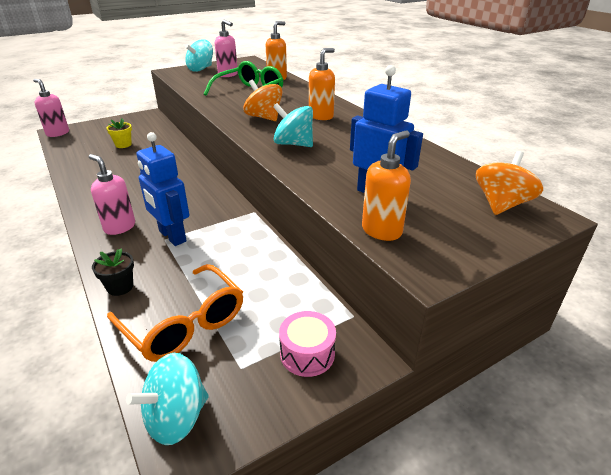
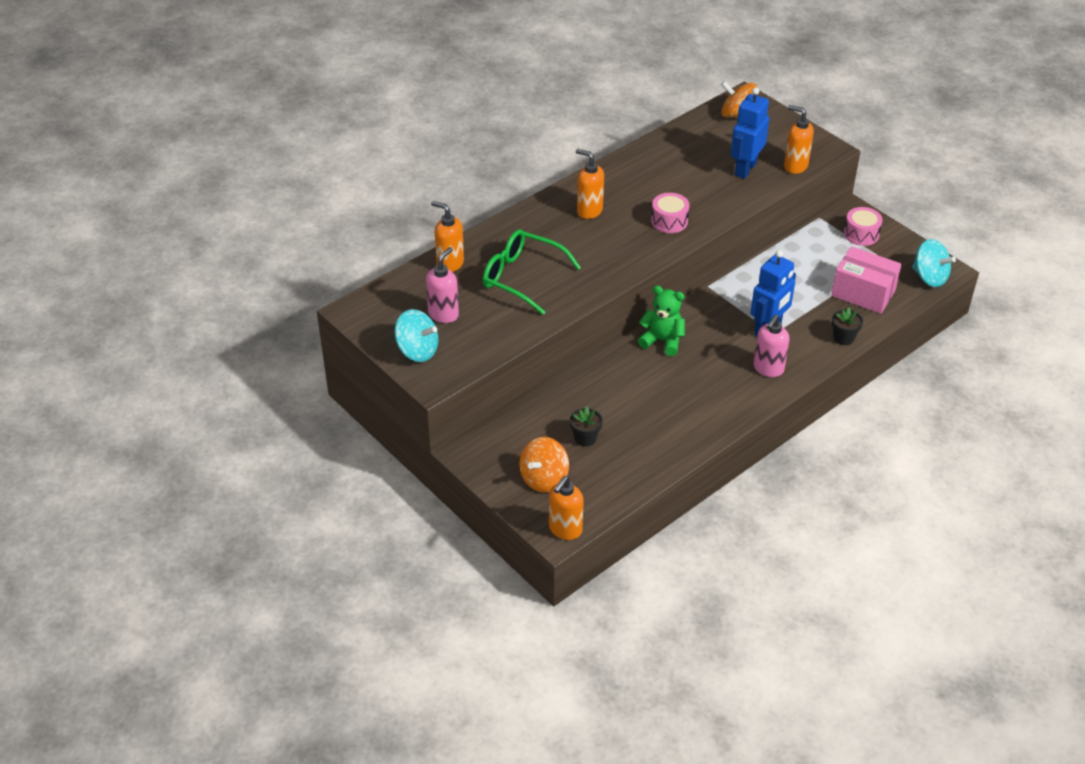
camera: 100 degrees left, 10 degrees up
pink soap dispenser [33,79,69,137] -> orange soap dispenser [549,476,584,540]
yellow flower pot [106,118,132,148] -> black flower pot [570,406,603,447]
orange glasses [107,264,243,362] -> pink box [831,246,902,314]
orange spinning top [243,79,283,121] -> orange spinning top moved to [519,437,569,492]
turquoise spinning top [273,103,313,147] -> pink drum [651,193,689,233]
none -> green teddy bear [638,286,685,356]

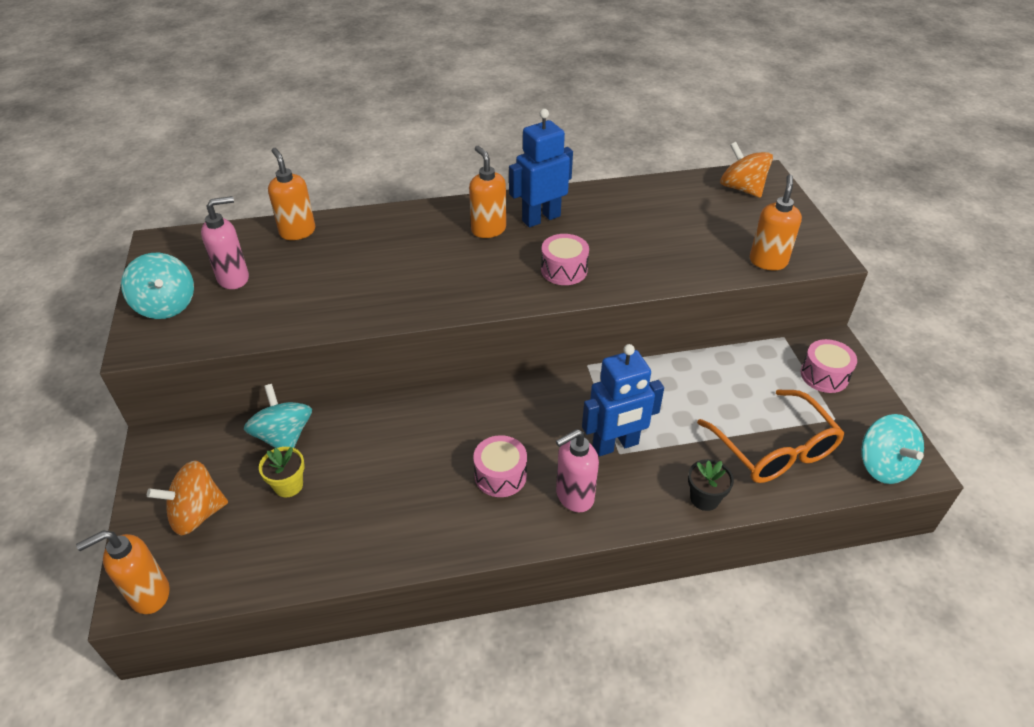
camera: 30 degrees right, 0 degrees up
green glasses [482,229,581,315] -> none
black flower pot [570,406,603,447] -> yellow flower pot [259,447,305,497]
green teddy bear [638,286,685,356] -> none
blue robot [731,87,769,179] -> blue robot moved to [509,109,573,227]
orange soap dispenser [784,105,814,174] -> orange soap dispenser turned 45 degrees clockwise [750,174,802,270]
pink box [831,246,902,314] -> orange glasses [697,389,845,483]
none -> turquoise spinning top [244,384,312,448]
none -> pink drum [473,435,527,497]

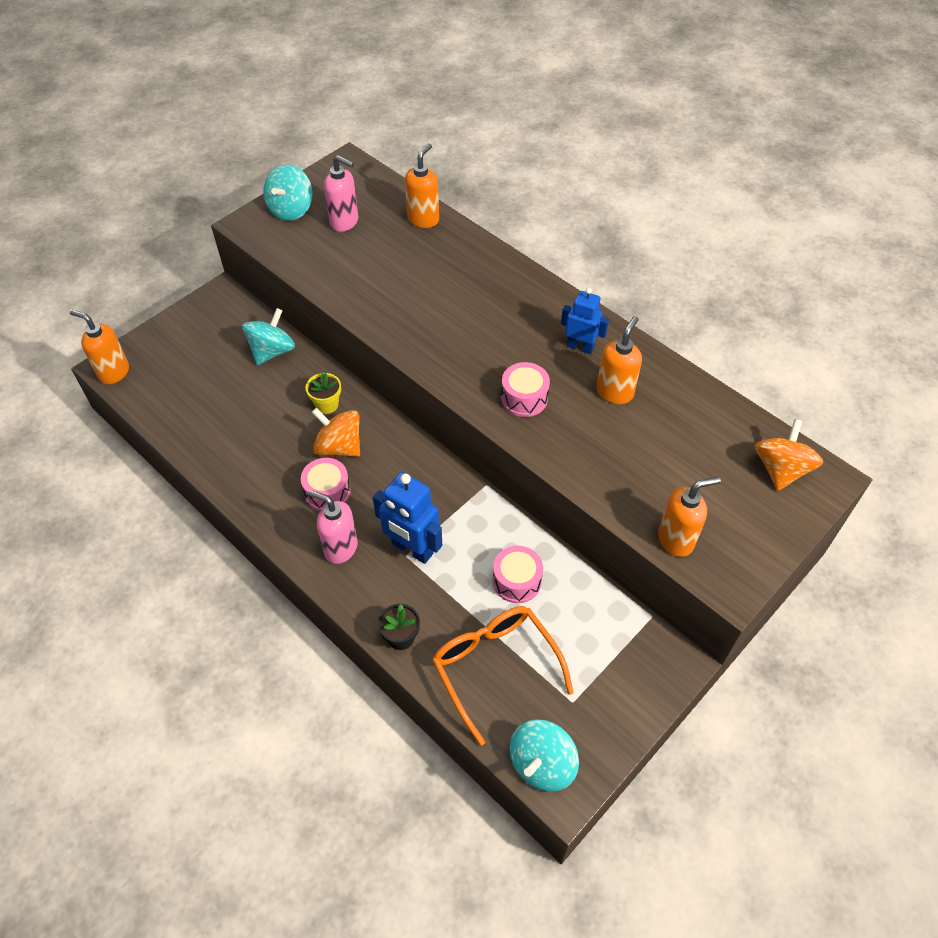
camera: 55 degrees right, 10 degrees up
orange spinning top [147,460,228,536] -> orange spinning top moved to [312,408,360,457]
yellow flower pot [259,447,305,497] -> yellow flower pot moved to [306,371,341,414]
orange soap dispenser [469,146,506,238] -> orange soap dispenser moved to [596,316,642,404]
blue robot [509,109,573,227] -> blue robot [561,288,609,354], size x0.66
orange glasses [697,389,845,483] -> orange glasses turned 120 degrees clockwise [432,606,574,746]
pink drum [801,339,857,393] -> pink drum moved to [493,546,543,603]

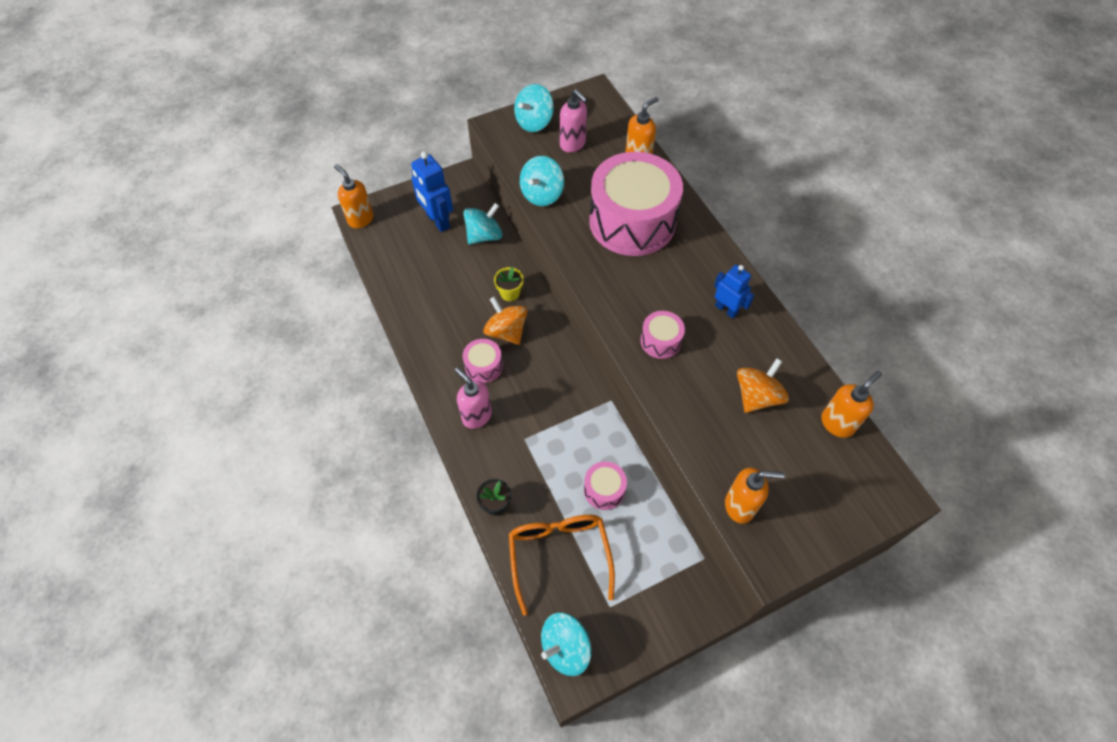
camera: 20 degrees right, 5 degrees up
blue robot [373,472,442,564] -> blue robot moved to [411,151,453,232]
orange soap dispenser [596,316,642,404] -> orange soap dispenser moved to [821,371,882,438]
orange spinning top [755,419,823,491] -> orange spinning top moved to [737,358,789,413]
none -> turquoise spinning top [520,156,564,206]
none -> pink drum [589,152,683,256]

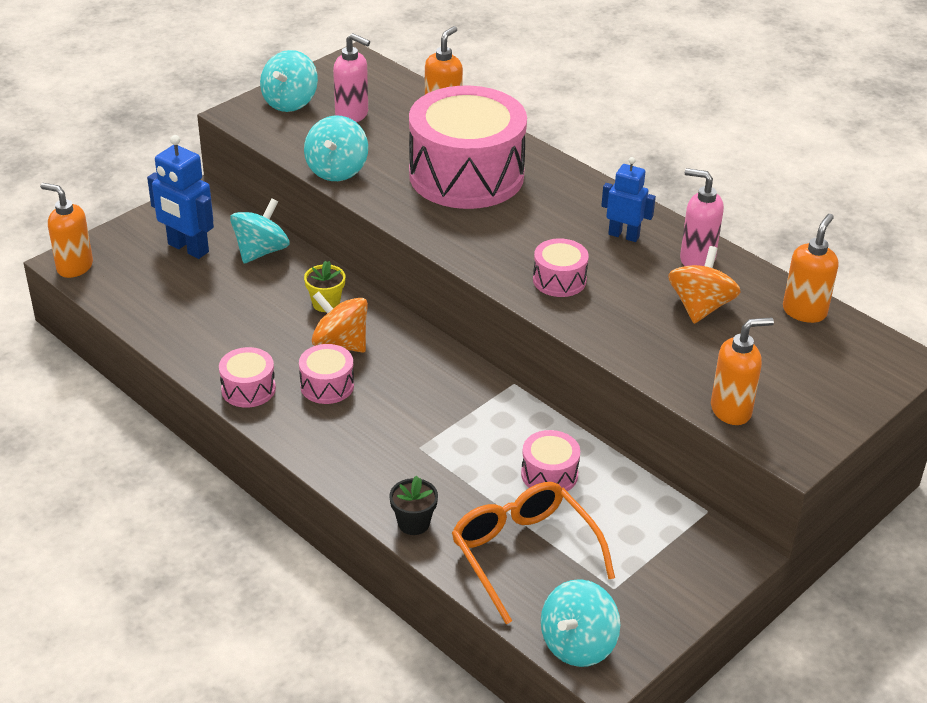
camera: 20 degrees left, 20 degrees down
pink soap dispenser [455,367,492,429] -> pink soap dispenser moved to [680,168,724,266]
none -> pink drum [219,347,276,408]

